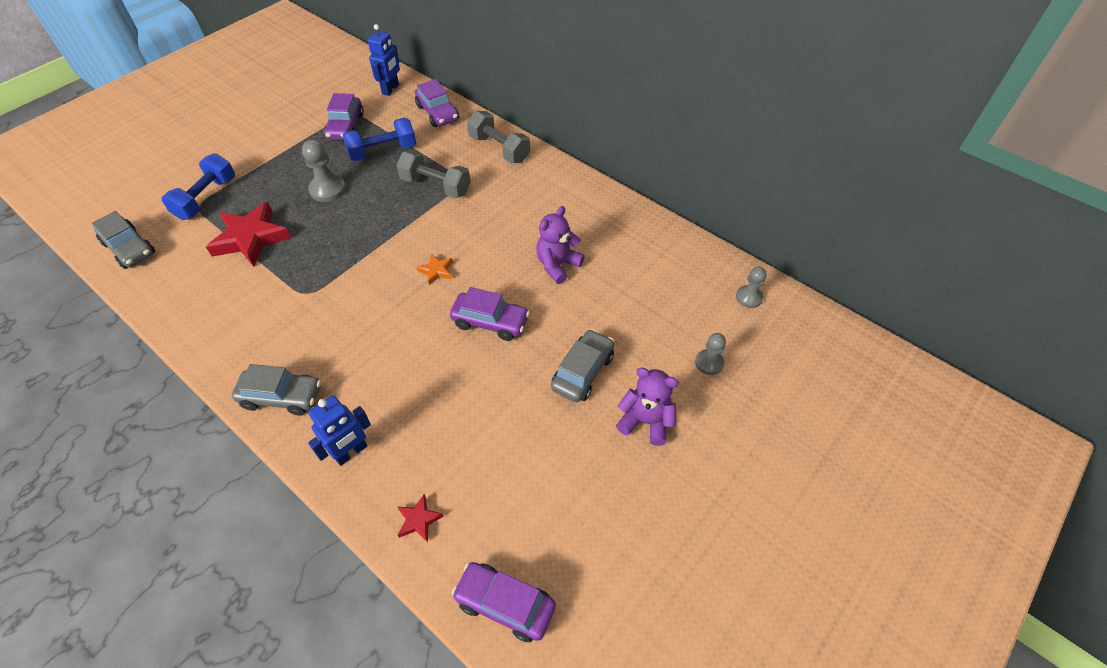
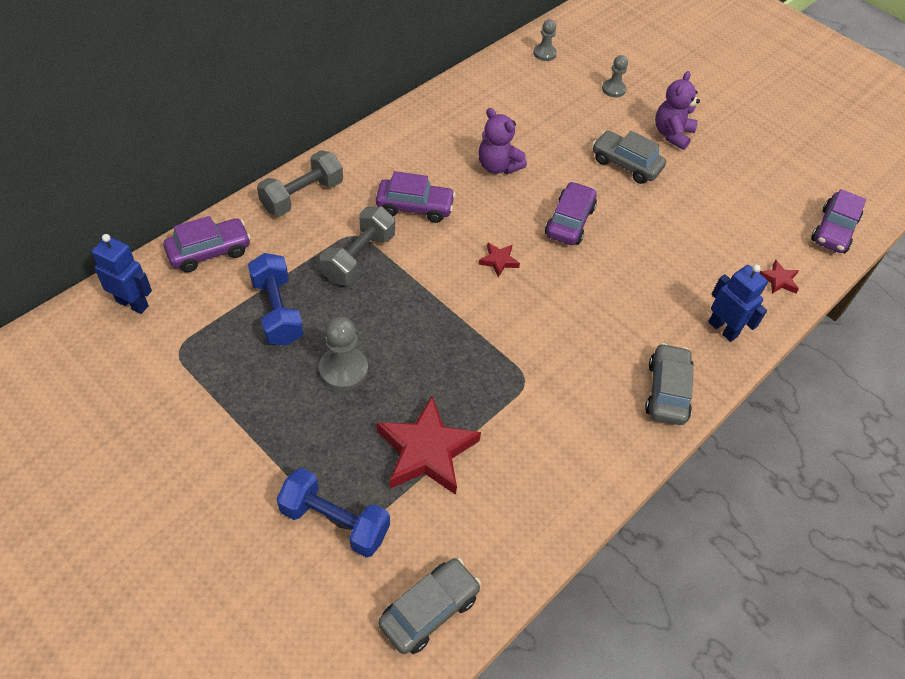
camera: 90 degrees left, 0 degrees up
purple car [324,93,364,140] -> purple car moved to [376,171,456,223]
orange star [417,253,453,285] -> red star [478,243,520,278]

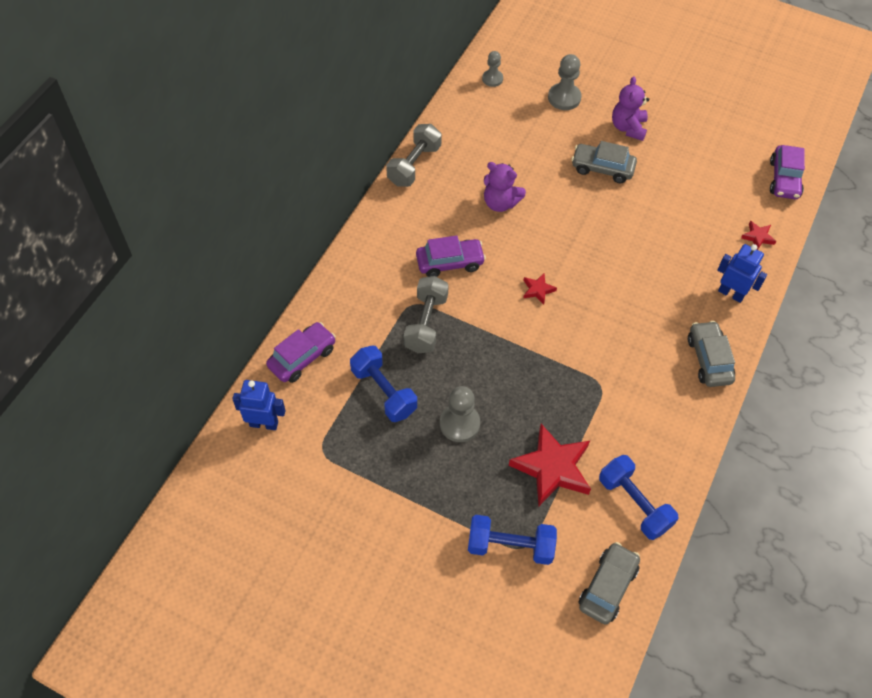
camera: 15 degrees left, 5 degrees up
grey dumbbell [257,150,343,216] -> grey dumbbell moved to [386,124,442,187]
purple car [545,181,597,245] -> none
grey pawn [602,55,628,97] -> grey pawn [548,54,581,110], size x1.55
none -> blue dumbbell [599,455,678,540]

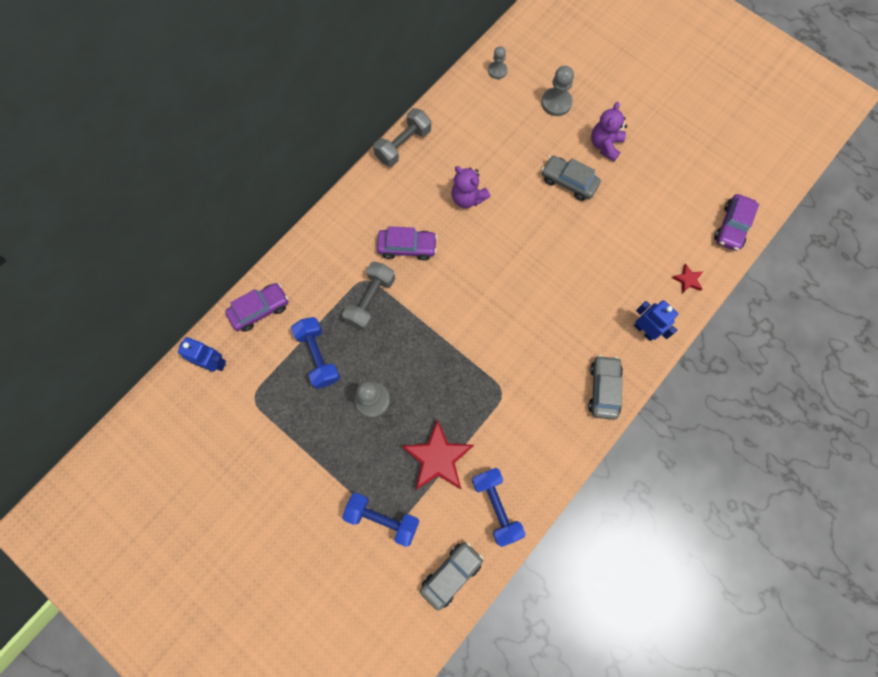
camera: 15 degrees right, 15 degrees up
red star [523,274,557,305] -> none

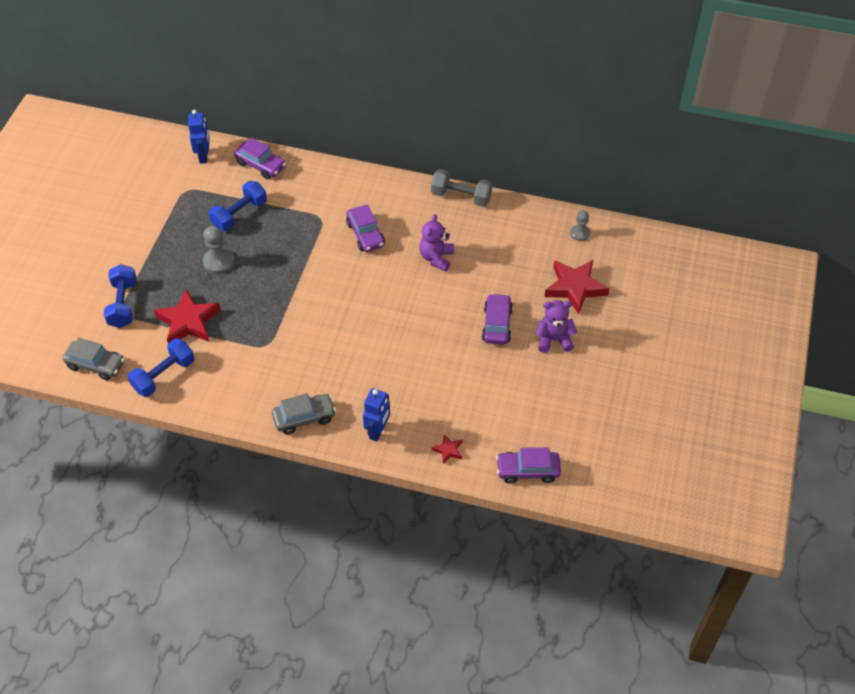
camera: 65 degrees right, 20 degrees down
grey dumbbell [342,262,395,331] -> none
grey pawn [541,66,574,116] -> red star [544,260,610,315]
grey car [541,155,601,201] -> purple car [482,293,513,345]

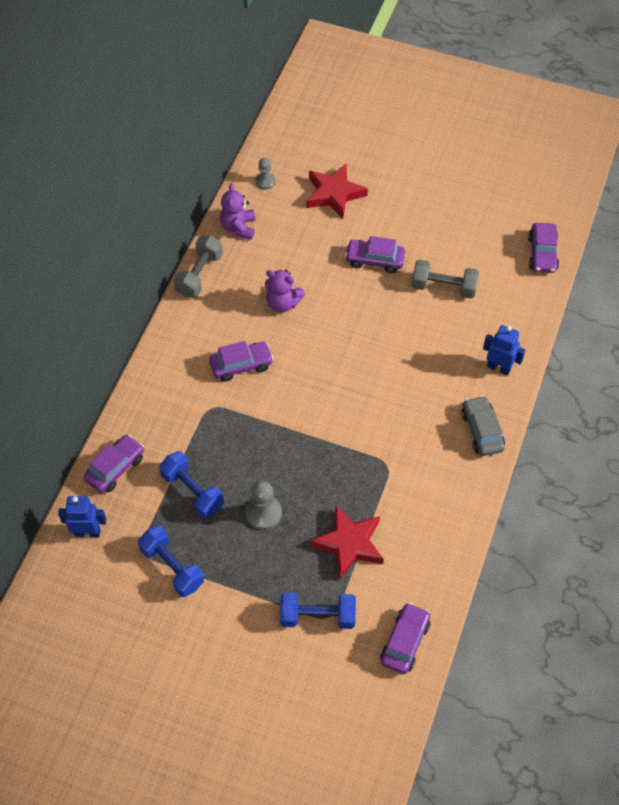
camera: 85 degrees left, 5 degrees up
grey car [63,338,125,380] -> purple car [380,602,431,674]
blue dumbbell [128,338,194,397] -> blue dumbbell moved to [138,525,204,597]
red star [432,434,462,464] -> none
purple teddy bear [536,300,577,353] -> purple teddy bear moved to [220,183,255,240]
none -> grey dumbbell [412,259,479,299]

